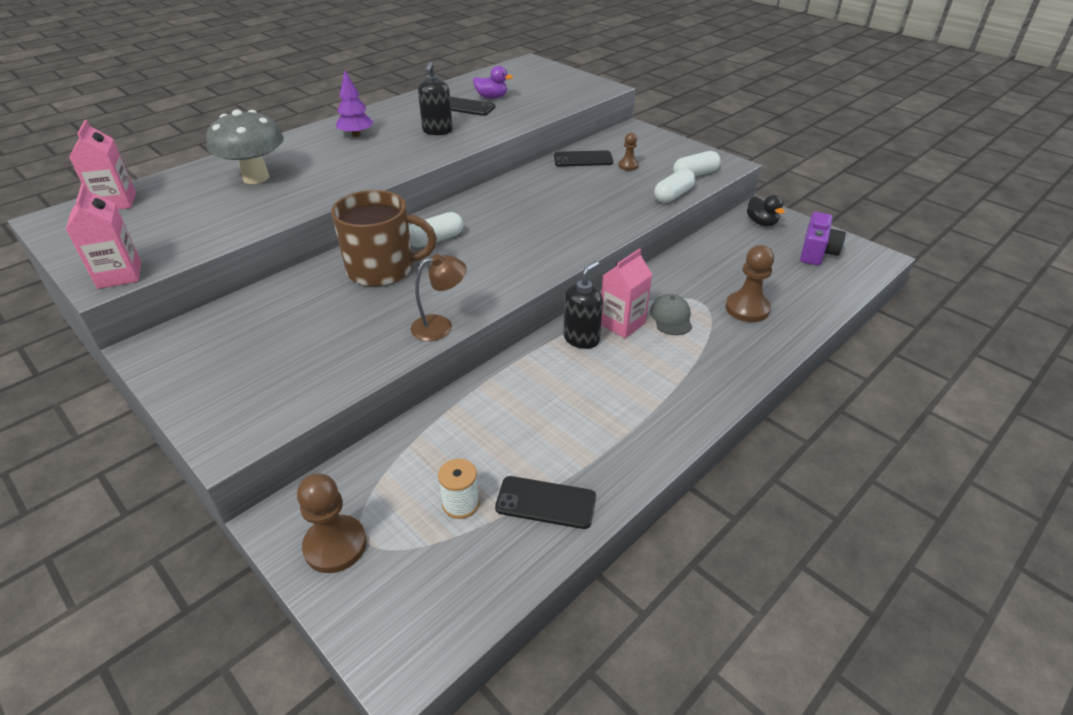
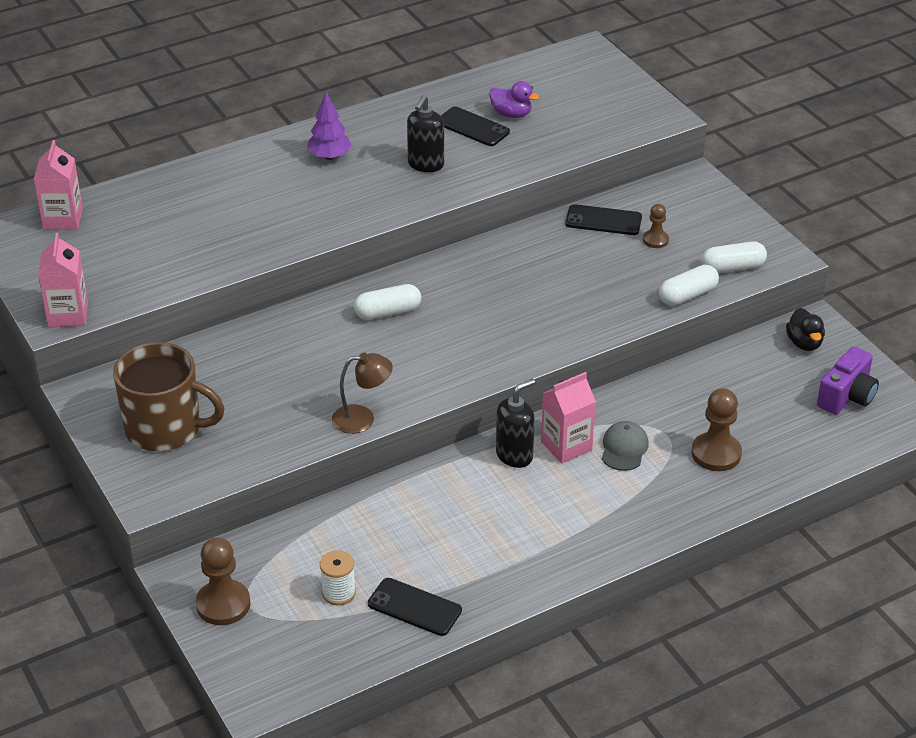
camera: 15 degrees right, 0 degrees up
grey mushroom [206,110,284,184] -> none
brown mug [331,190,437,287] -> brown mug moved to [113,342,225,451]

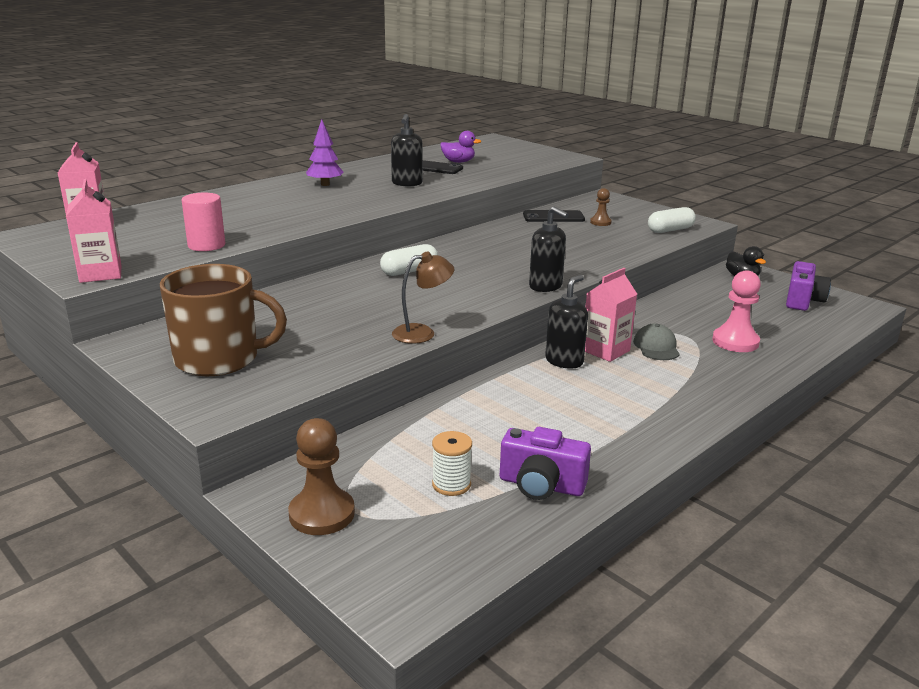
camera: 15 degrees left, 15 degrees down
black phone [368,578,462,636] -> purple camera [500,427,591,500]
white capsule [659,265,719,306] -> none
brown pawn [691,388,742,471] -> pink pawn [712,270,761,352]
none -> pink cylinder [182,193,225,251]
none -> black soap dispenser [529,206,569,292]

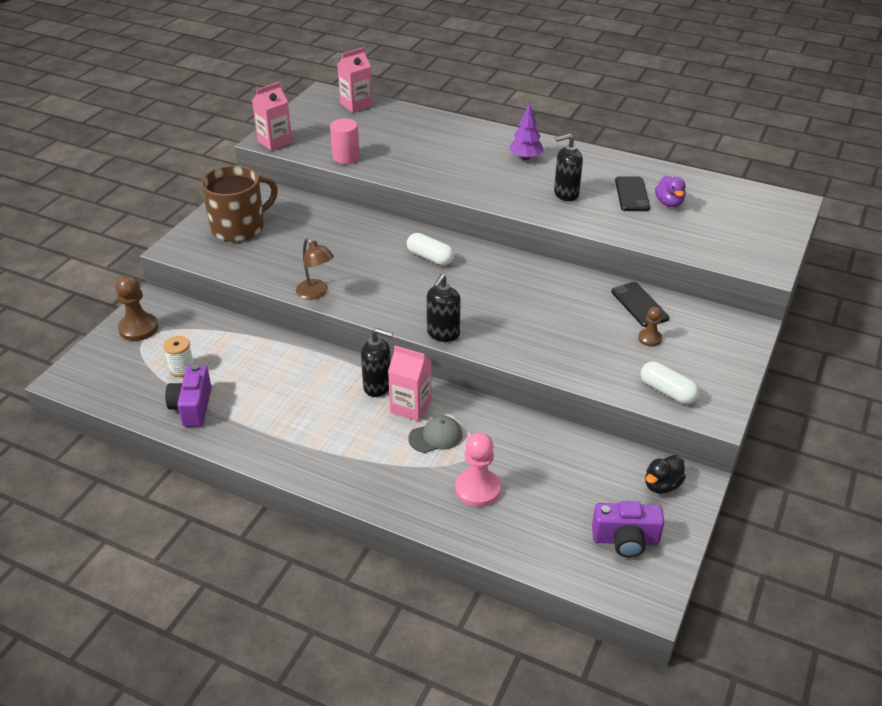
camera: 70 degrees right, 15 degrees up
brown mug [160,264,287,376] -> brown mug turned 105 degrees counterclockwise [201,165,278,242]

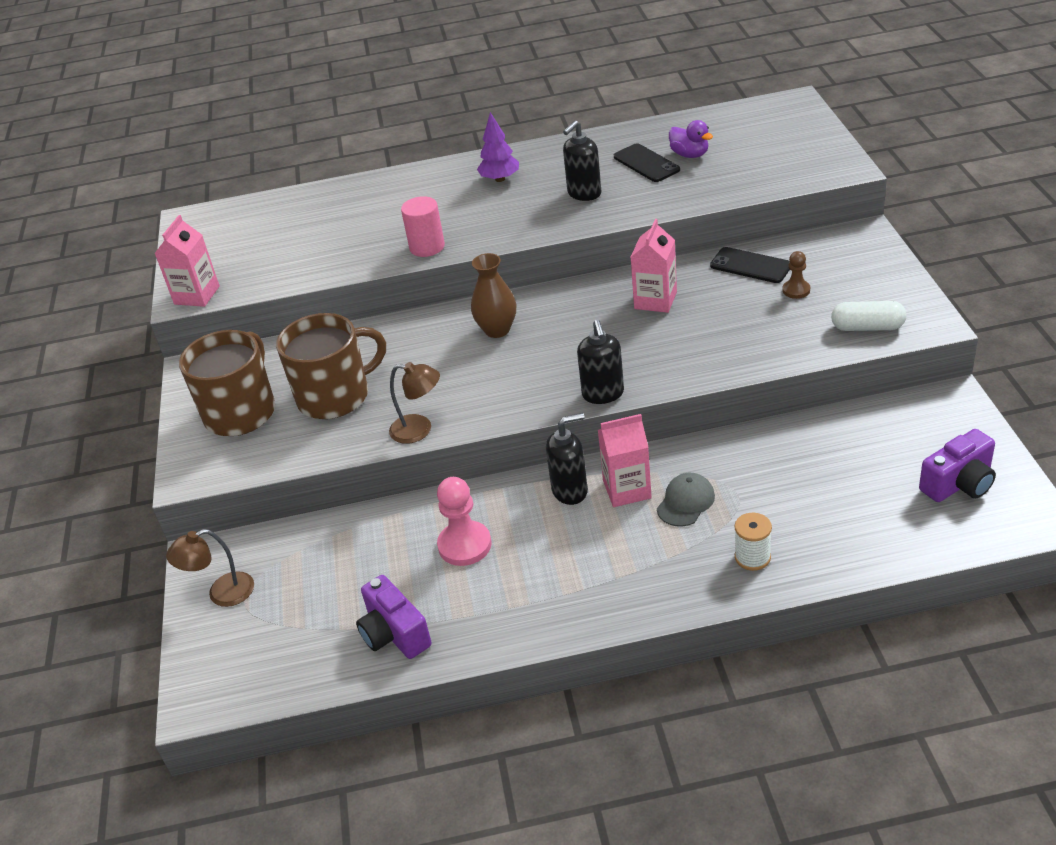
camera: 30 degrees left, 0 degrees up
brown pawn [115,275,158,341] -> brown lamp [166,529,254,607]
white spool [163,336,194,377] -> white spool moved to [735,513,772,571]
pink cylinder [330,118,360,164] -> pink cylinder moved to [401,196,445,257]
pink carton [337,48,373,113] -> pink carton moved to [631,219,677,313]
white capsule [407,233,454,266] -> brown vase [471,253,516,338]
pink pawn [455,432,501,507] -> pink pawn moved to [437,477,492,566]
black duck [645,455,686,494] -> none
none -> brown mug [276,313,386,419]

